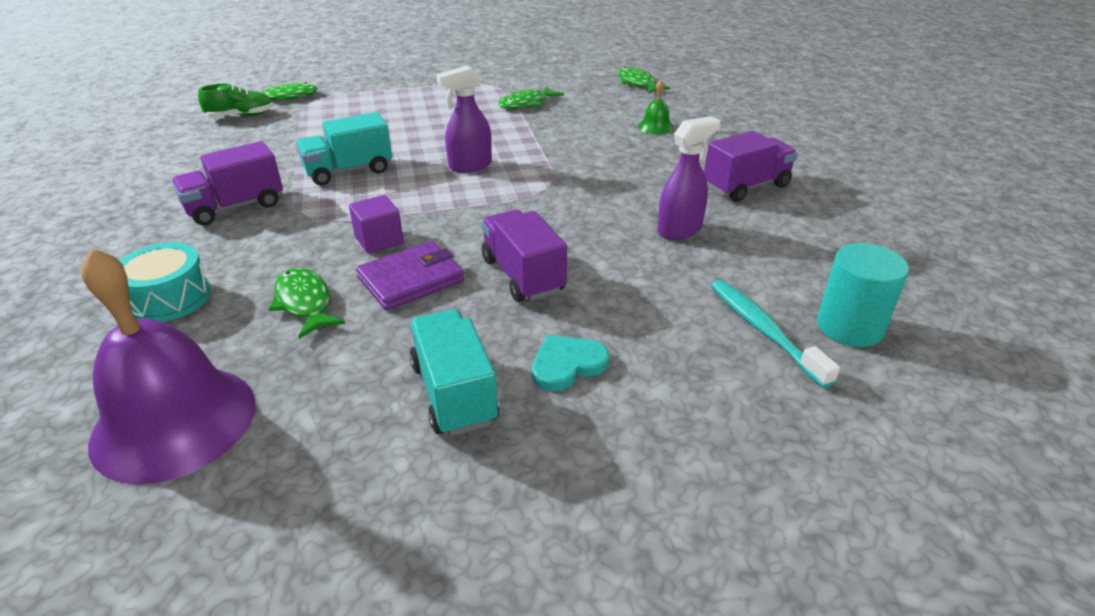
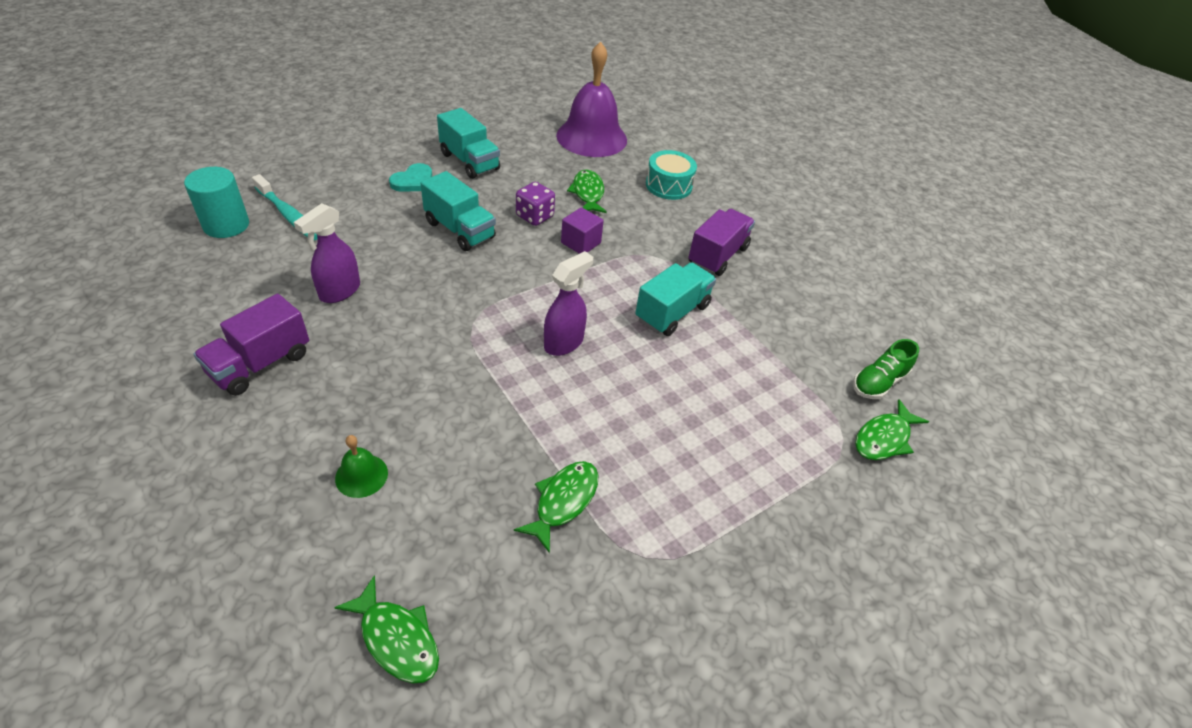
camera: 155 degrees right, 10 degrees up
green fish [268,267,345,339] -> green fish turned 135 degrees counterclockwise [567,169,607,213]
purple wallet [356,241,464,310] -> purple dice [516,182,555,226]
purple truck [481,210,567,302] -> turquoise truck [420,171,496,251]

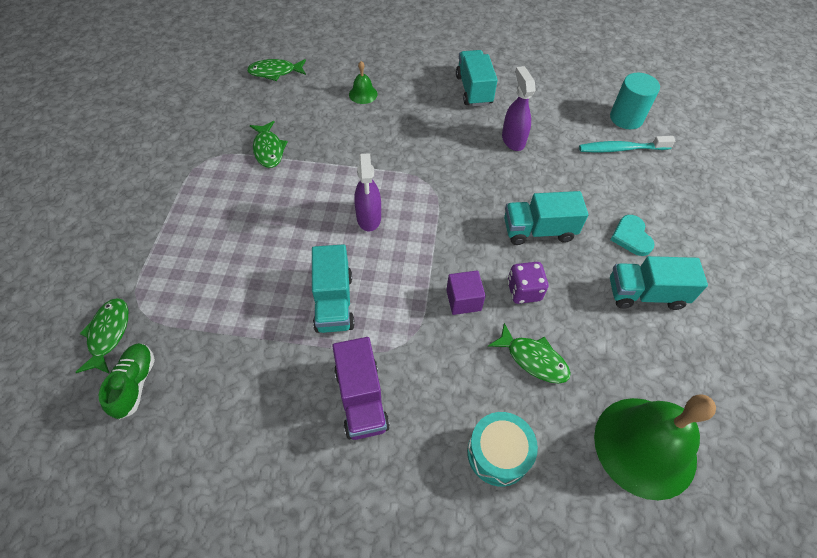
camera: 135 degrees right, 10 degrees up
purple truck [193,294,309,396] -> turquoise truck [456,50,498,107]
purple bell [556,41,627,157] -> green bell [594,394,716,500]

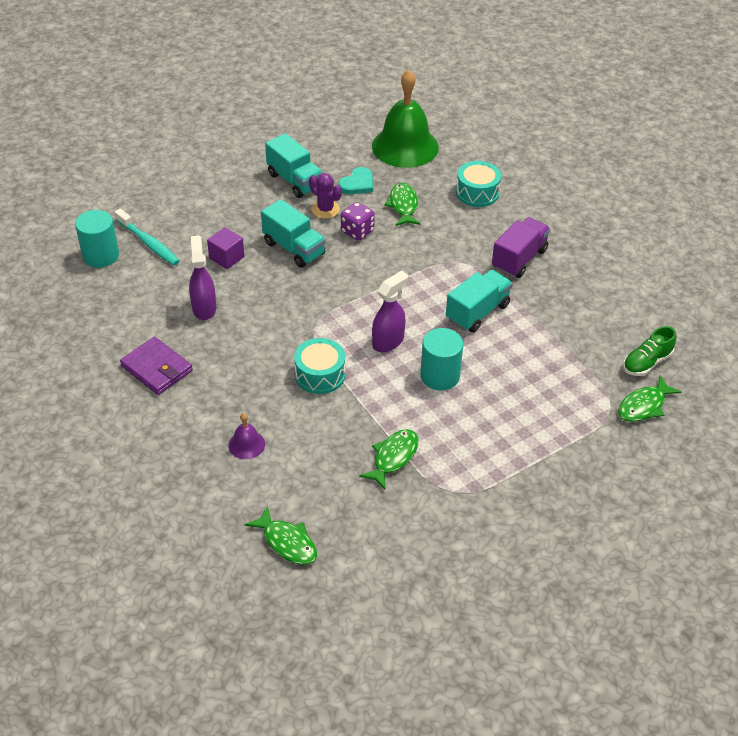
camera: 130 degrees left, 10 degrees down
green bell [349,61,378,104] -> purple bell [228,413,265,459]
purple cube [446,271,486,315] -> purple cube moved to [207,227,245,269]
turquoise truck [456,50,498,107] -> purple wallet [120,337,193,395]
purple spray bottle [502,66,536,151] -> purple spray bottle turned 135 degrees clockwise [189,236,216,320]
turquoise heart [610,215,655,256] -> turquoise heart moved to [338,167,373,194]
none -> turquoise drum [294,338,345,394]
none -> purple cactus [309,173,342,219]
none -> turquoise cylinder [420,328,463,390]

